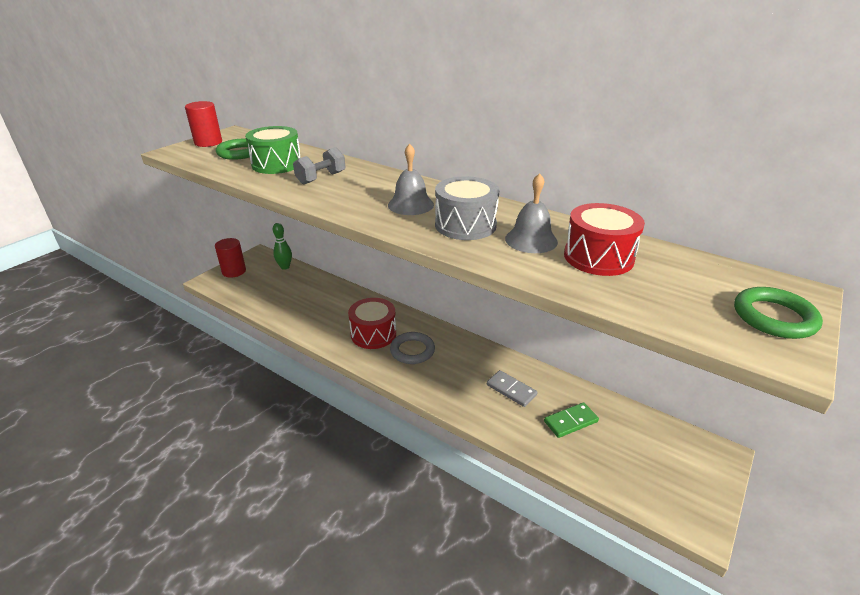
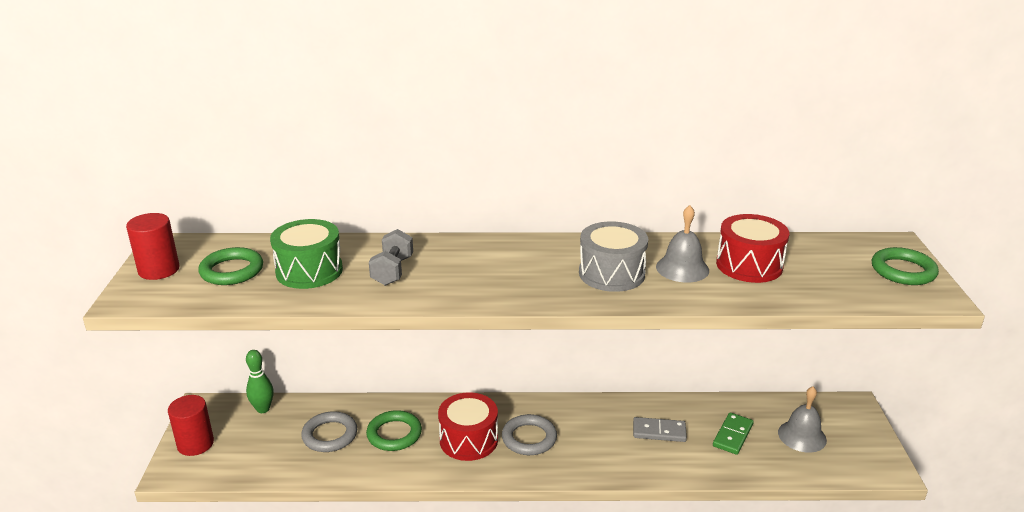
camera: 35 degrees left, 5 degrees down
grey bell [388,144,434,215] -> grey bell moved to [778,386,827,453]
none -> grey ring [301,411,357,452]
none -> green ring [366,410,422,451]

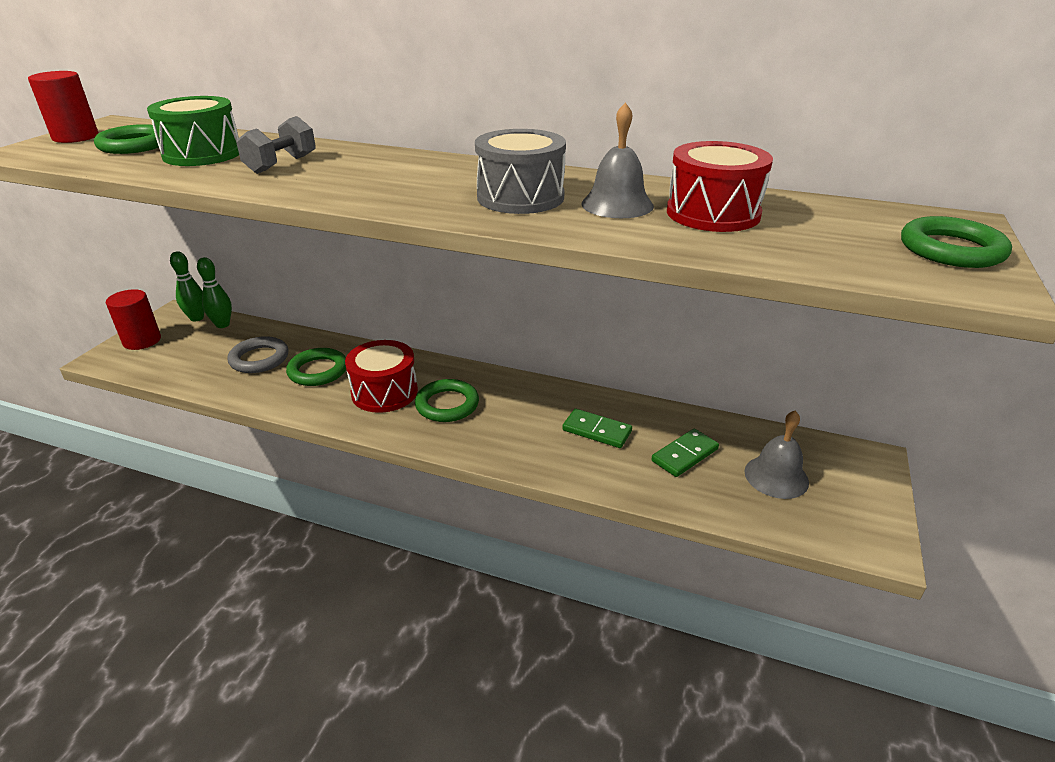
camera: 20 degrees right, 5 degrees up
grey ring [502,414,557,455] -> green ring [415,379,479,422]
grey domino [633,417,687,442] -> green domino [562,409,632,448]
none -> green bowling pin [170,251,204,321]

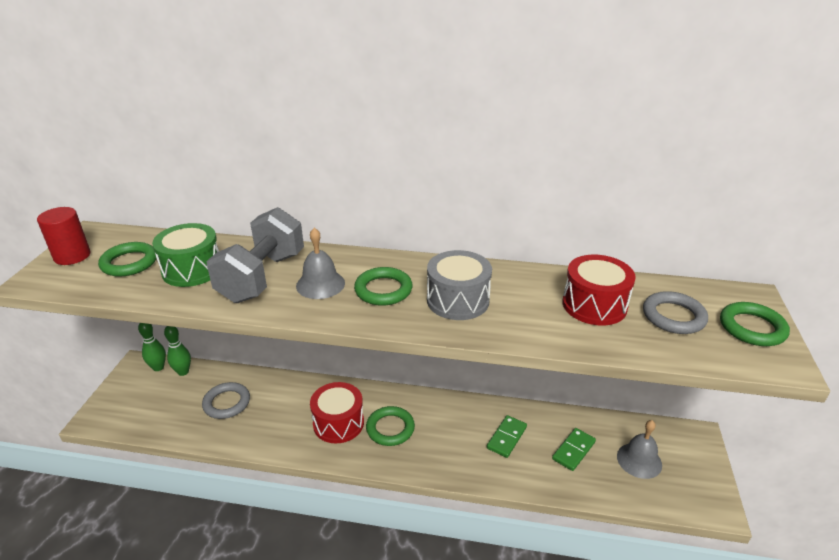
camera: 10 degrees left, 0 degrees up
red cylinder [106,289,161,350] -> none
grey dumbbell [236,116,316,174] -> grey dumbbell [206,207,304,303], size x1.84
green ring [286,348,346,386] -> green ring moved to [354,267,413,306]
green domino [562,409,632,448] -> green domino turned 75 degrees counterclockwise [487,415,527,458]
grey bell [581,102,654,218] -> grey bell moved to [296,228,345,299]
none -> grey ring [643,291,708,334]

